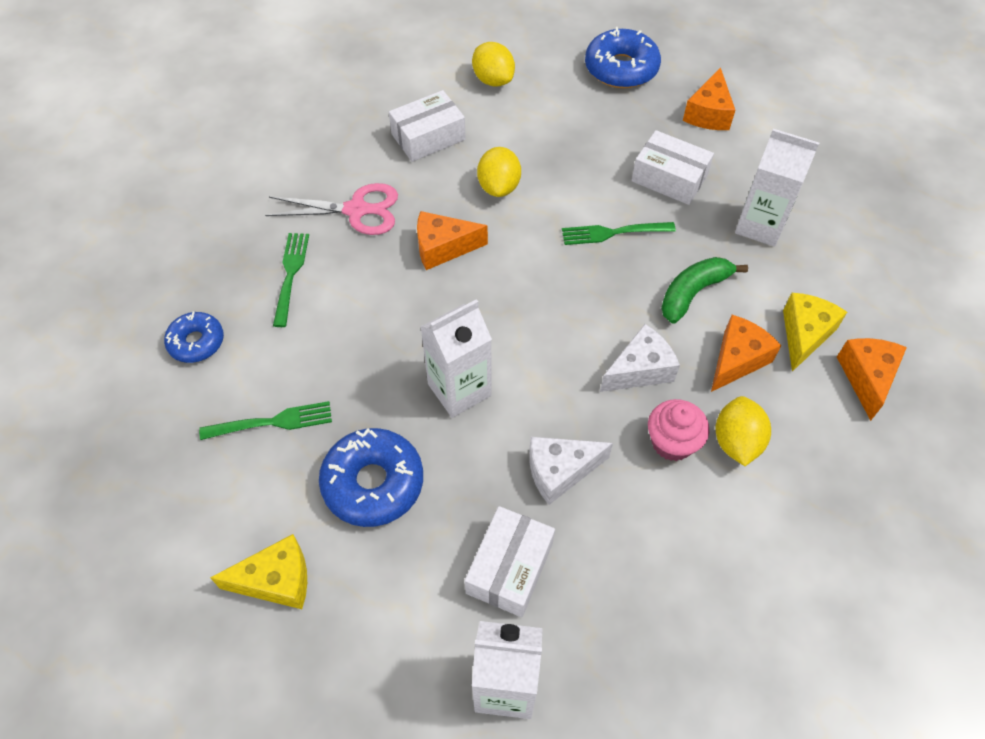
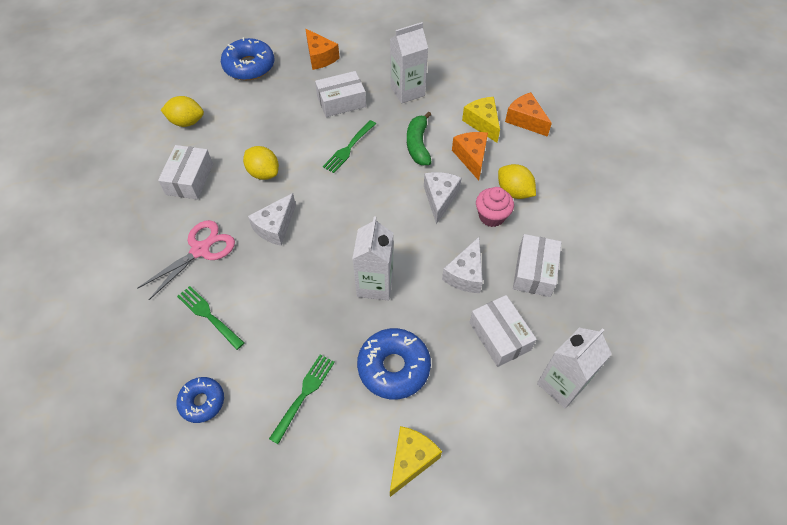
camera: 50 degrees left, 0 degrees up
orange cheese [417,211,488,270] -> white cheese [248,193,296,246]
none -> white box [513,234,561,297]

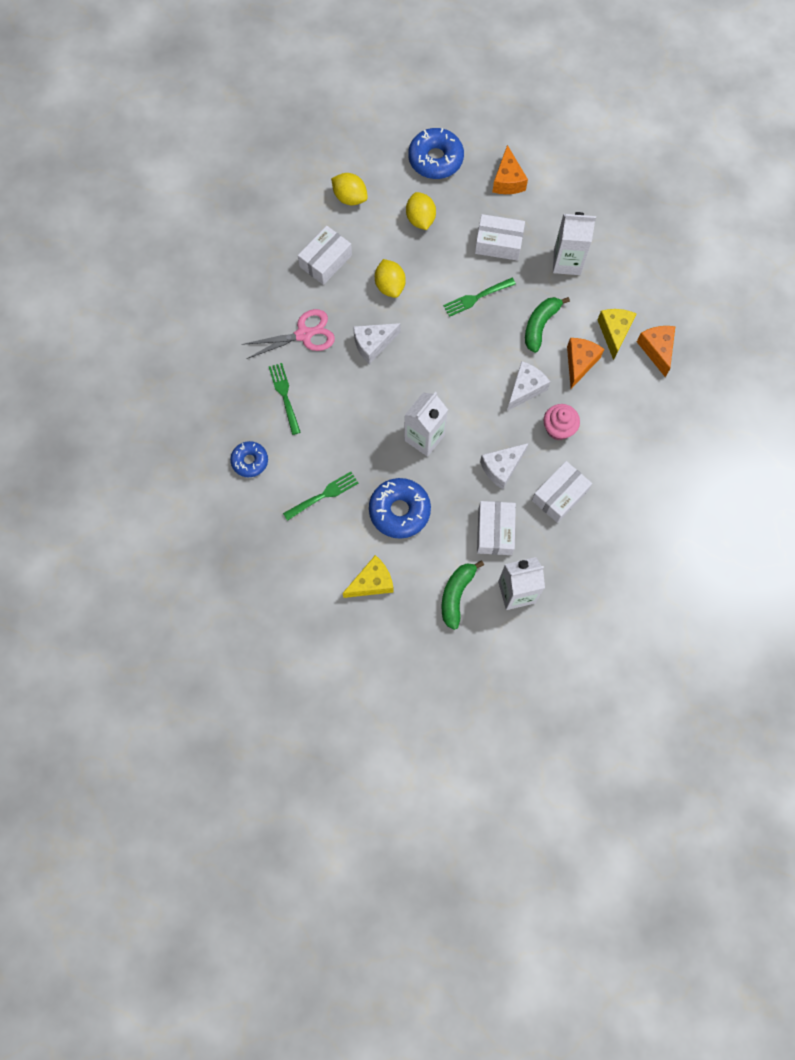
camera: 30 degrees right, 15 degrees up
yellow lemon [498,164,536,199] -> yellow lemon moved to [406,192,436,230]
none -> green banana [442,560,484,630]

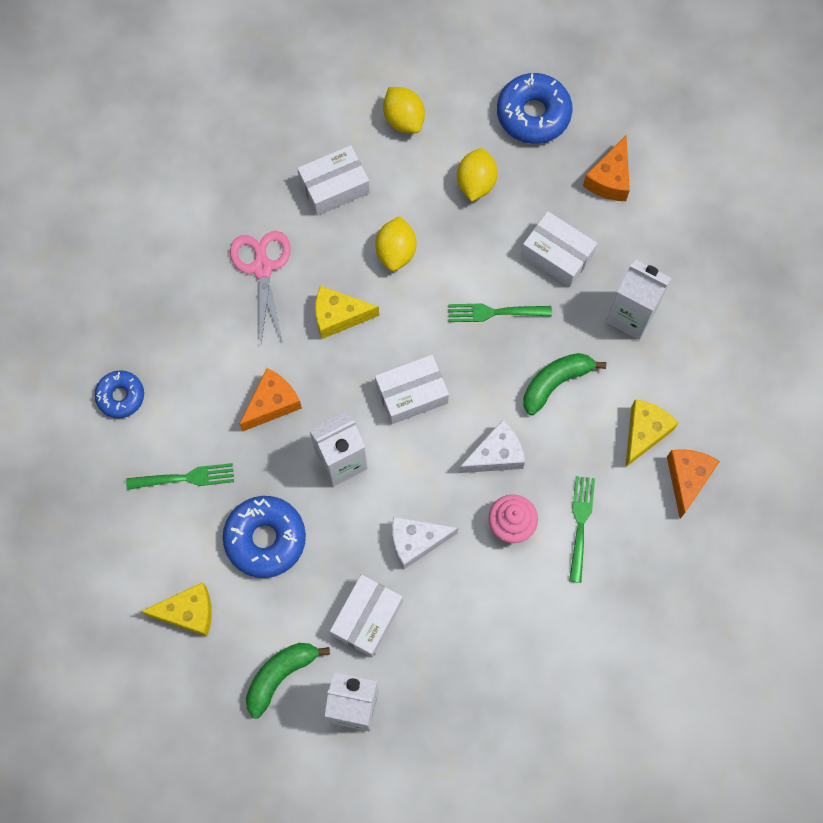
camera: 25 degrees right, 0 degrees up
pink scissors [242,309,335,359] -> pink scissors turned 105 degrees counterclockwise [230,231,291,343]
green fork [269,363,301,435] -> green fork moved to [569,476,595,583]
white cheese [353,323,400,364] -> yellow cheese [316,286,379,339]
white box [532,461,592,523] -> white box moved to [375,355,449,424]
orange cheese [567,338,604,389] -> orange cheese moved to [239,368,302,432]

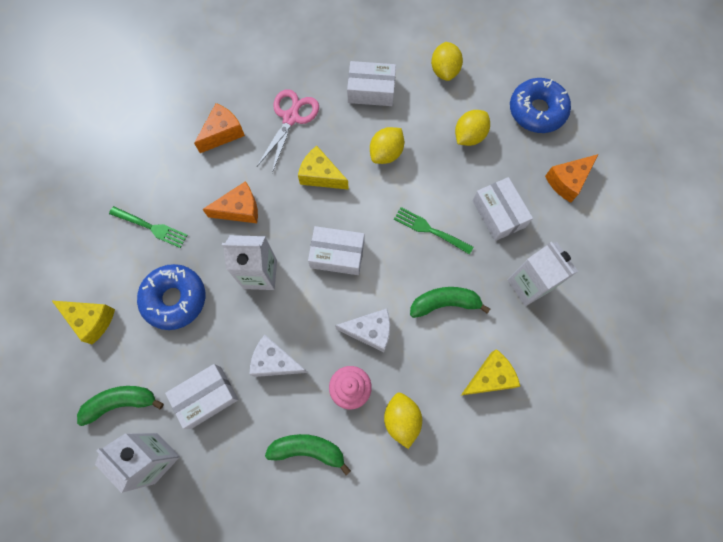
camera: 30 degrees right, 0 degrees up
blue donut [94,370,144,418] -> none
green fork [569,476,595,583] -> yellow lemon [384,392,422,449]
orange cheese [667,449,720,518] -> orange cheese moved to [194,103,245,153]
none -> green banana [265,434,351,475]

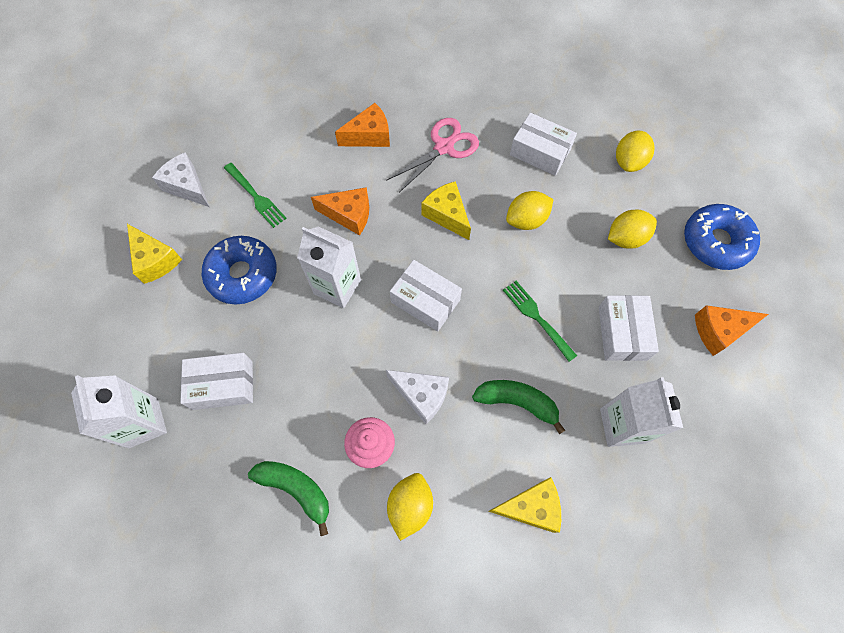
camera: 25 degrees right, 5 degrees down
green banana [77,386,164,426] -> none
white cheese [250,335,308,377] -> white cheese moved to [152,152,209,207]

